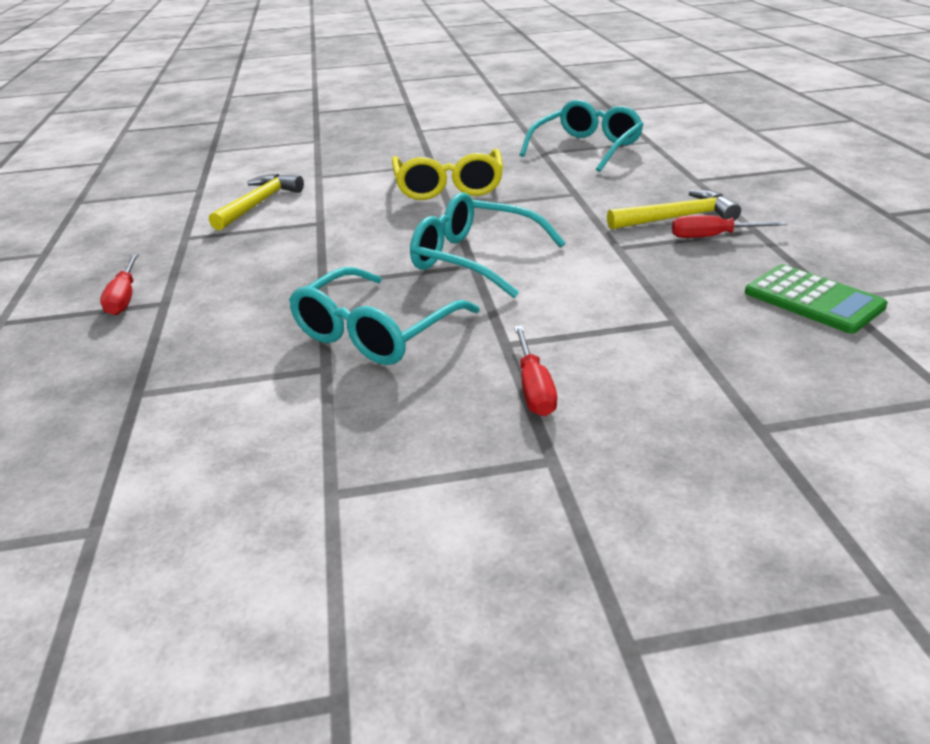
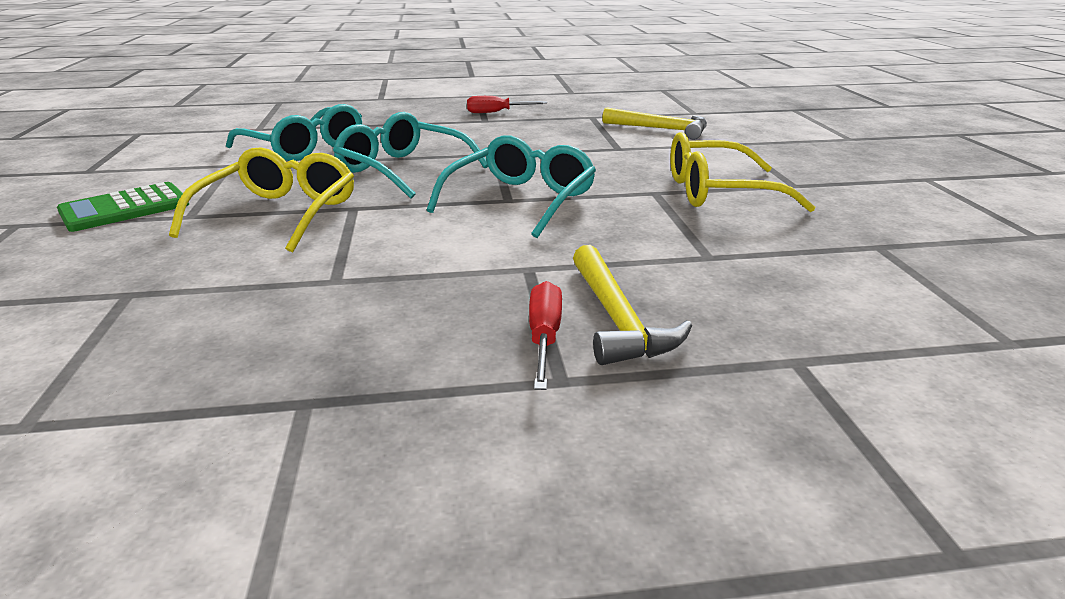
camera: 90 degrees right, 5 degrees down
red screwdriver [514,326,557,416] -> yellow glasses [169,147,354,252]
turquoise glasses [520,100,644,172] -> turquoise glasses moved to [226,104,362,161]
green calculator [745,264,888,334] -> green calculator moved to [57,182,189,232]

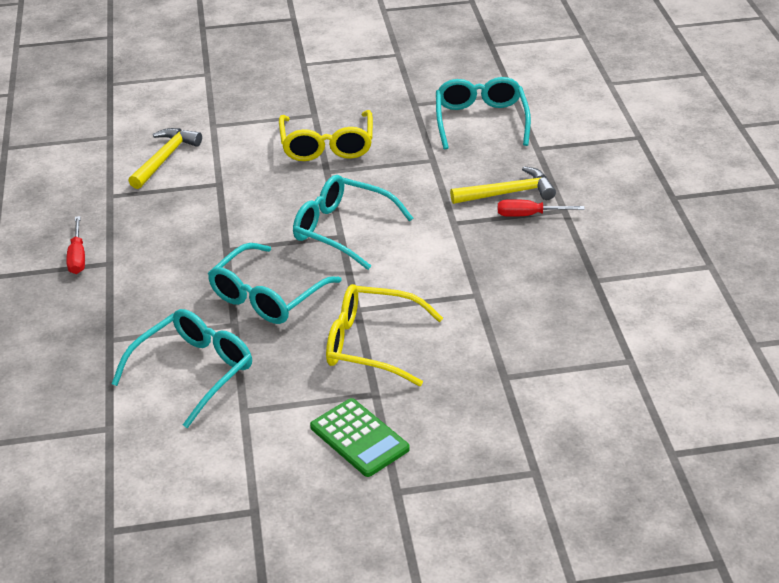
camera: 90 degrees left, 10 degrees up
none -> turquoise glasses [436,77,531,149]

